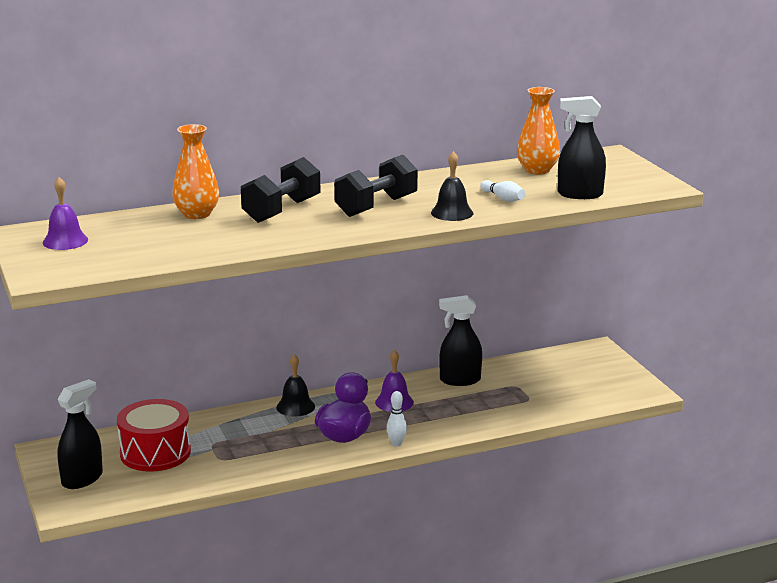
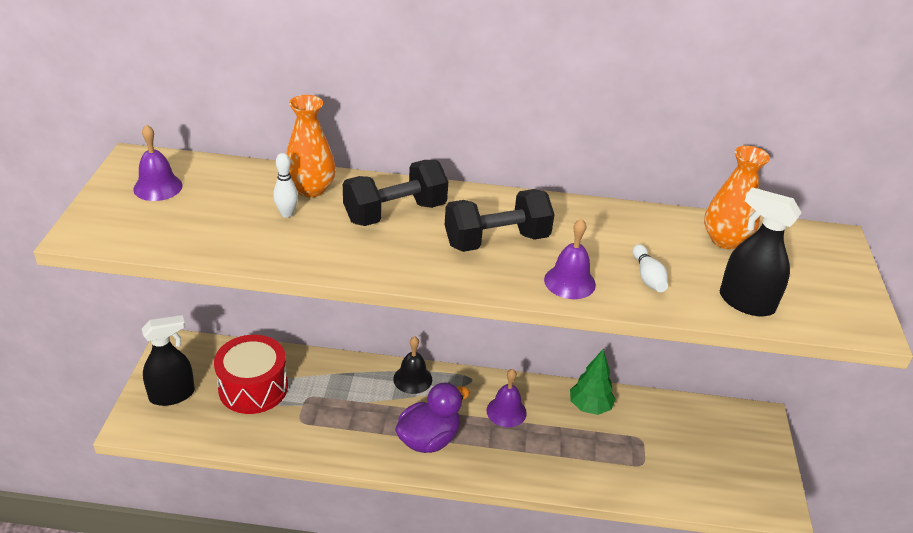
camera: 25 degrees right, 15 degrees up
white bowling pin [387,391,407,447] -> white bowling pin moved to [273,153,298,218]
black bell [431,151,473,221] -> purple bell [544,219,596,299]
black spray bottle [439,295,482,386] -> green tree [570,349,615,415]

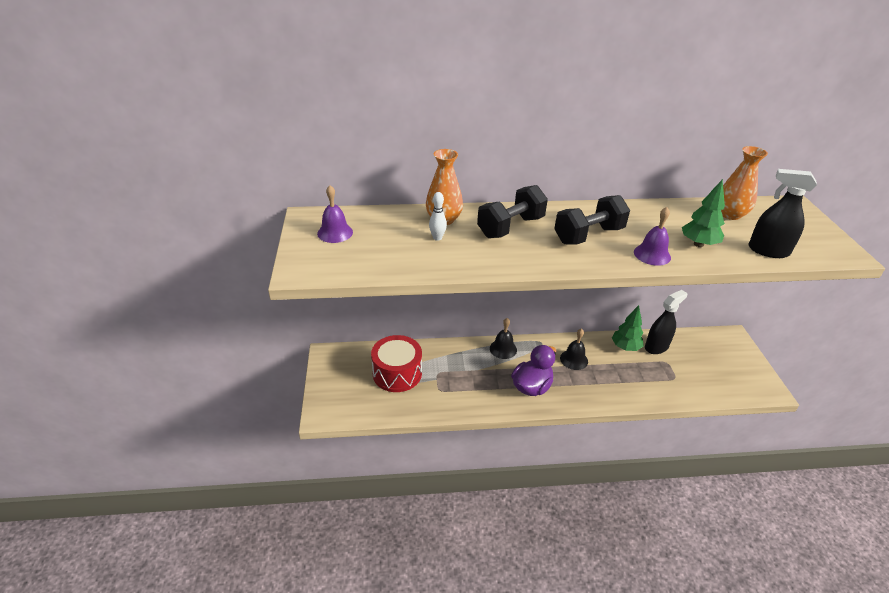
camera: 10 degrees left, 0 degrees up
black spray bottle [142,315,195,406] -> black spray bottle moved to [645,290,687,354]
purple bell [486,369,527,427] -> black bell [560,328,588,370]
white bowling pin [632,244,668,292] -> green tree [682,179,725,247]

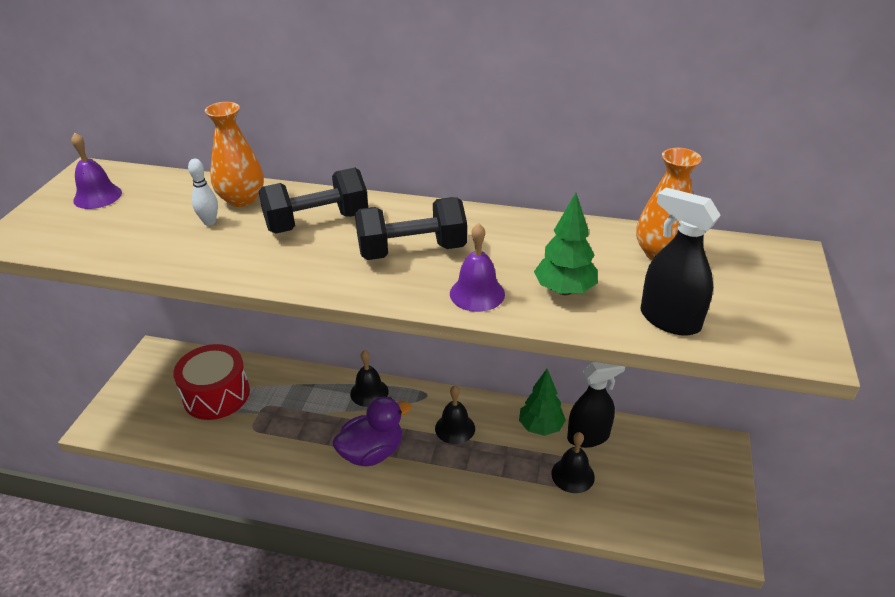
camera: 20 degrees right, 0 degrees up
none -> black bell [551,432,595,493]

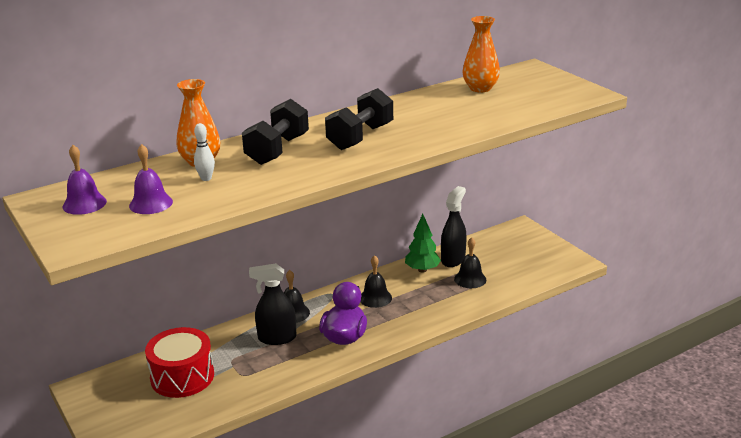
camera: 45 degrees left, 10 degrees down
purple bell [450,223,505,312] -> purple bell moved to [129,144,173,214]
green tree [534,193,598,295] -> none
black spray bottle [641,187,721,336] -> black spray bottle moved to [249,263,296,345]

